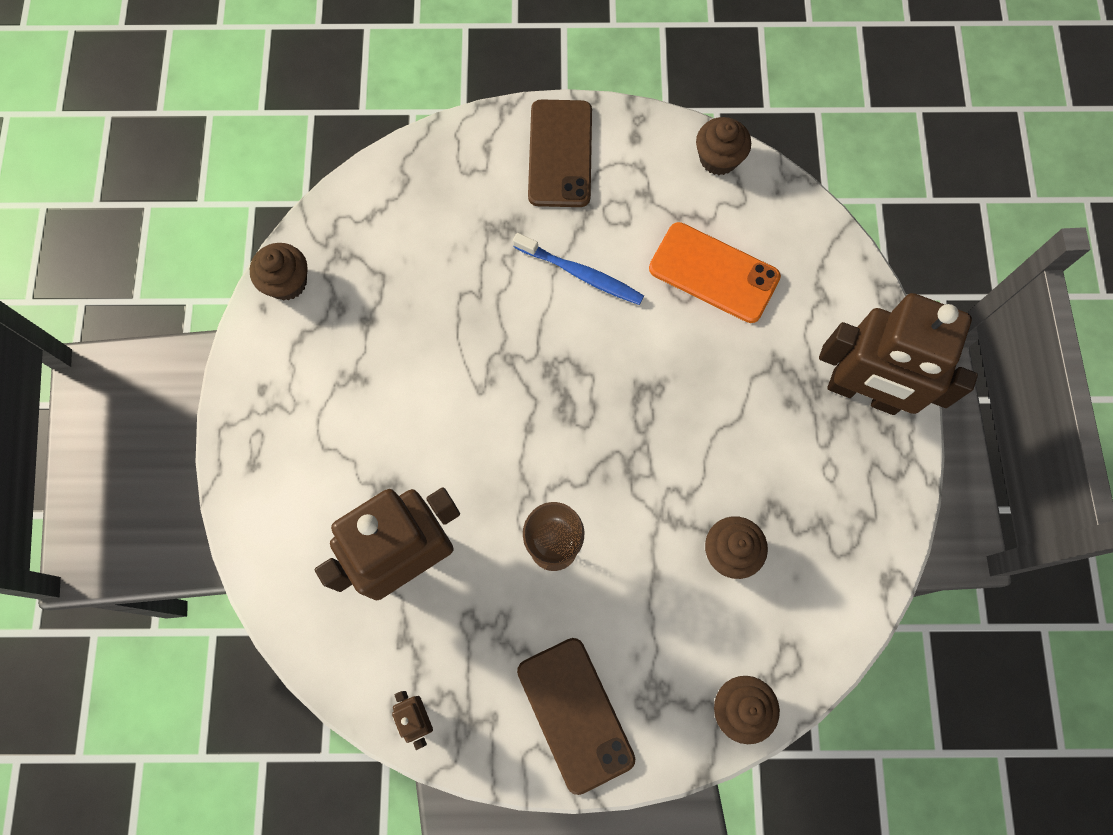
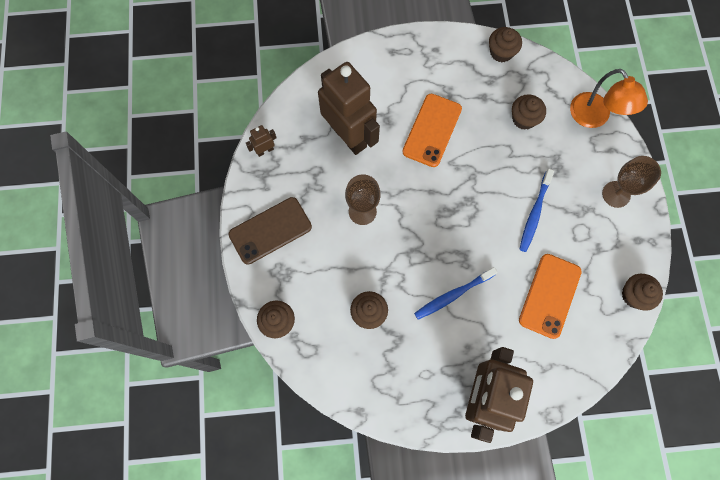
camera: 85 degrees right, 0 degrees up
brown phone [528,99,592,207] -> brown goblet [602,156,661,208]
none -> orange phone [402,94,462,167]
none -> blue toothbrush [414,267,498,320]
none -> brown cupcake [512,94,546,130]
none -> orange lamp [570,69,648,128]

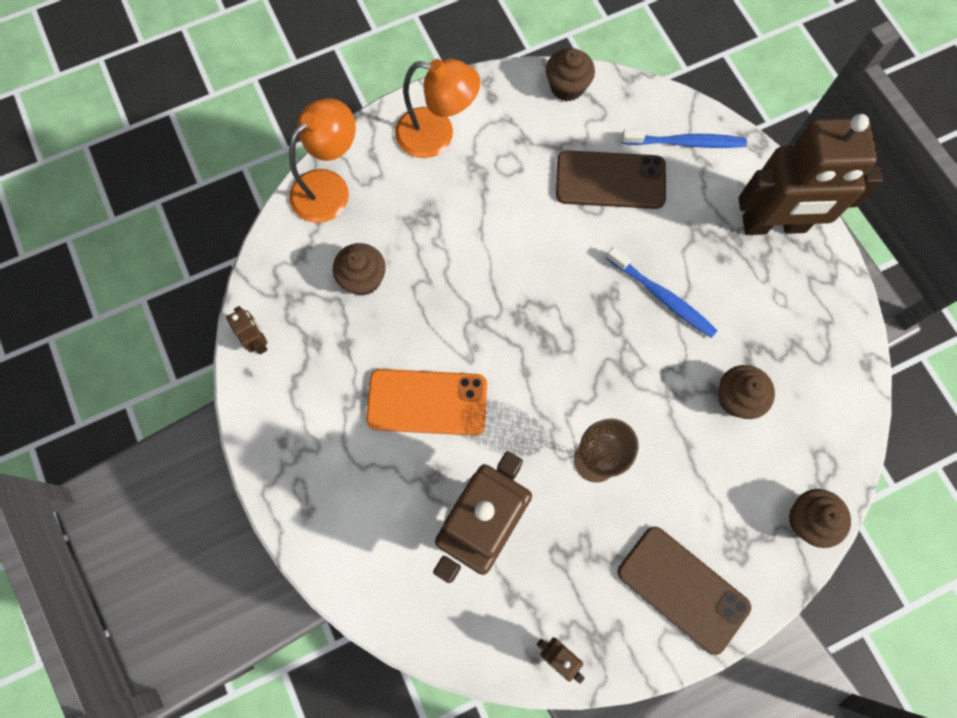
camera: 110 degrees left, 0 degrees up
brown cupcake [489,27,522,62] -> brown robot [226,306,267,354]
blue toothbrush [519,169,554,252] -> blue toothbrush moved to [622,129,747,148]
orange phone [519,254,582,339] -> brown phone [556,150,666,209]
brown goblet [602,156,661,208] -> orange lamp [395,59,480,158]

